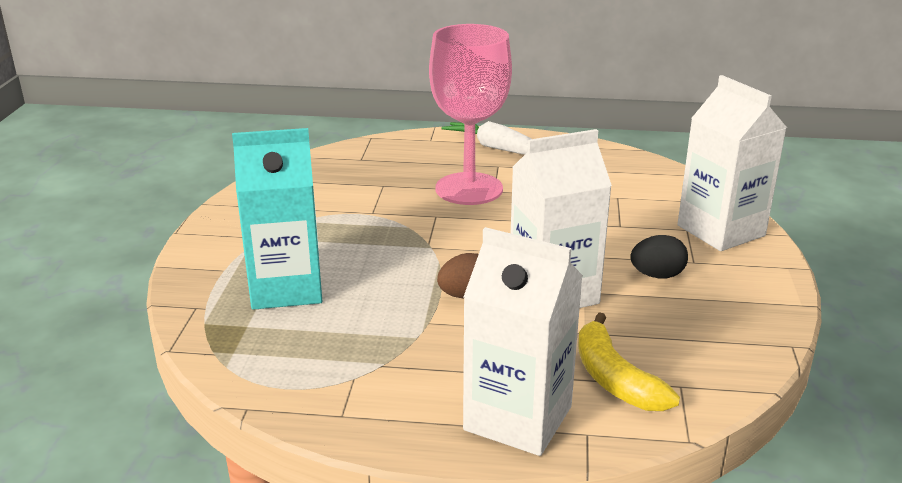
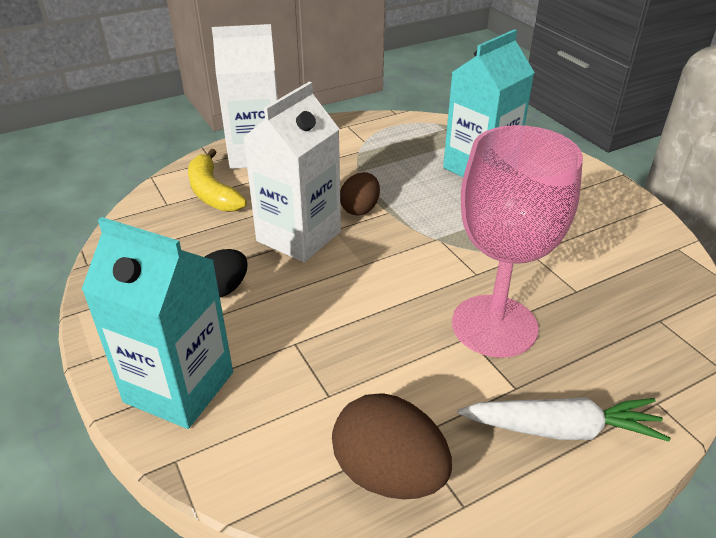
camera: 145 degrees right, 10 degrees up
yellow banana [578,312,680,411] -> yellow banana turned 150 degrees counterclockwise [188,149,247,212]
white carton [678,75,787,251] -> turquoise carton [81,217,233,429]
none -> brown egg [332,393,452,499]

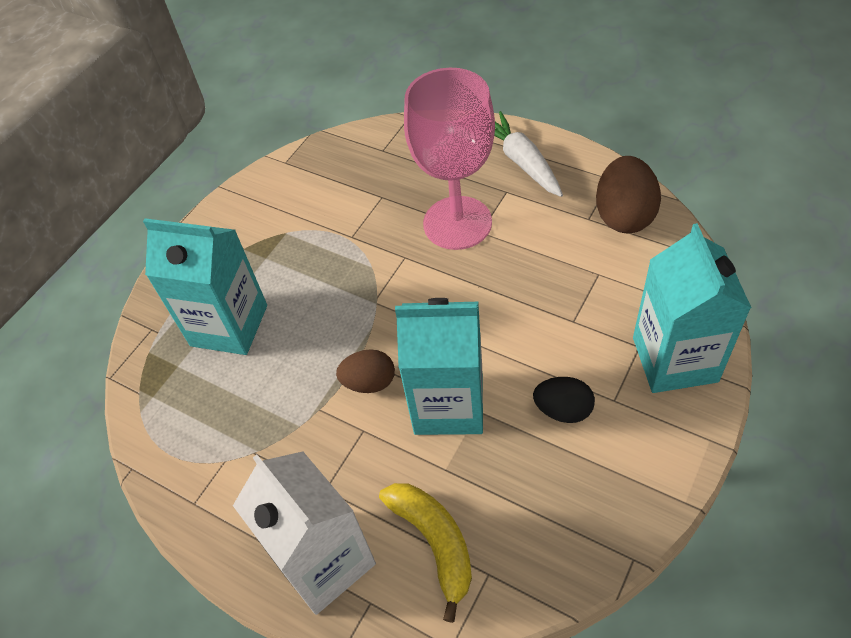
camera: 115 degrees left, 15 degrees up
yellow banana [188,149,247,212] -> yellow banana turned 60 degrees counterclockwise [379,483,472,623]
white carton [243,82,341,262] -> turquoise carton [395,298,483,435]

